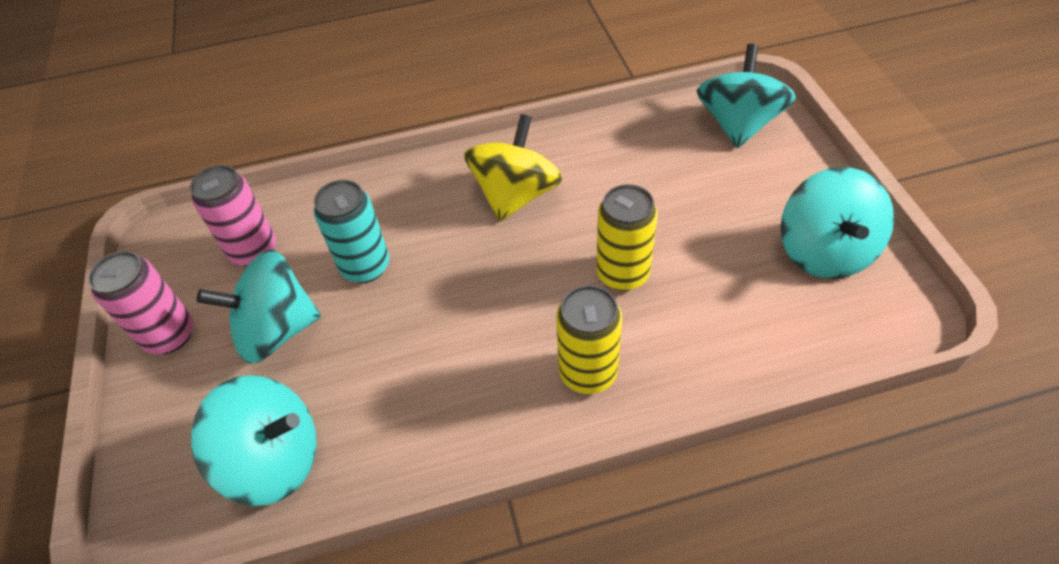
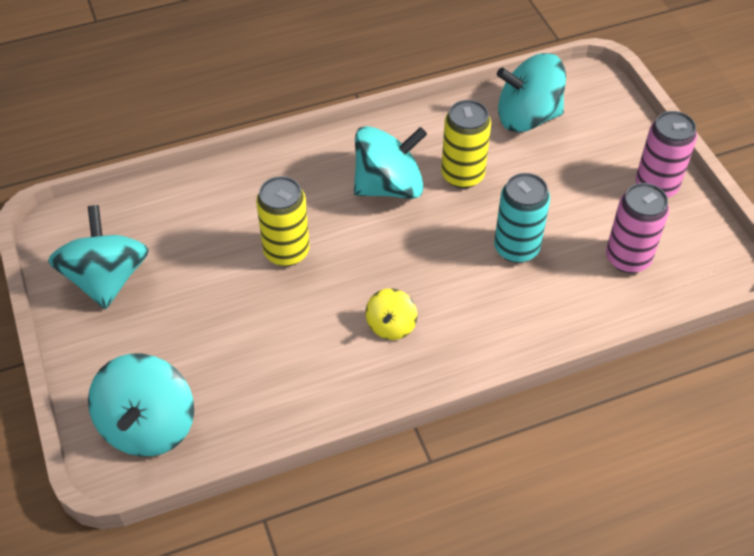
camera: 170 degrees right, 0 degrees up
turquoise spinning top [197,250,321,364] -> turquoise spinning top moved to [354,126,427,199]
yellow spinning top [464,114,563,222] -> yellow spinning top [365,288,417,340], size x0.53
yellow can [556,285,622,394] -> yellow can moved to [441,100,491,188]

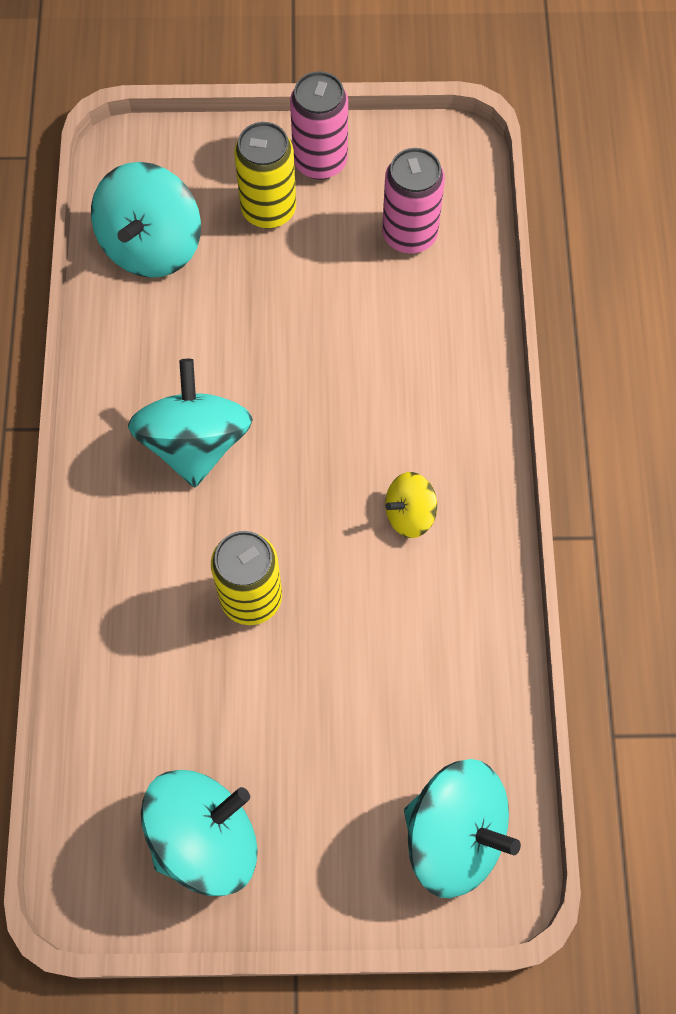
camera: 70 degrees left, 15 degrees up
turquoise spinning top [48,205,149,309] -> turquoise spinning top turned 135 degrees clockwise [141,770,258,896]
yellow spinning top [365,288,417,340] -> yellow spinning top turned 120 degrees clockwise [385,472,437,538]
yellow can [441,100,491,188] -> yellow can moved to [234,122,296,228]
turquoise can [494,173,550,263] -> none

